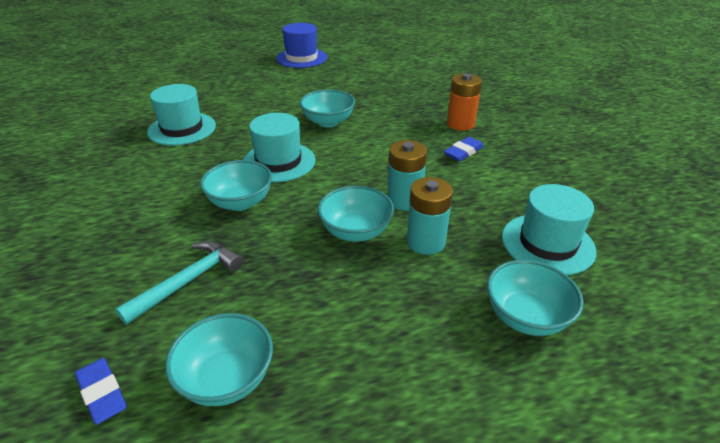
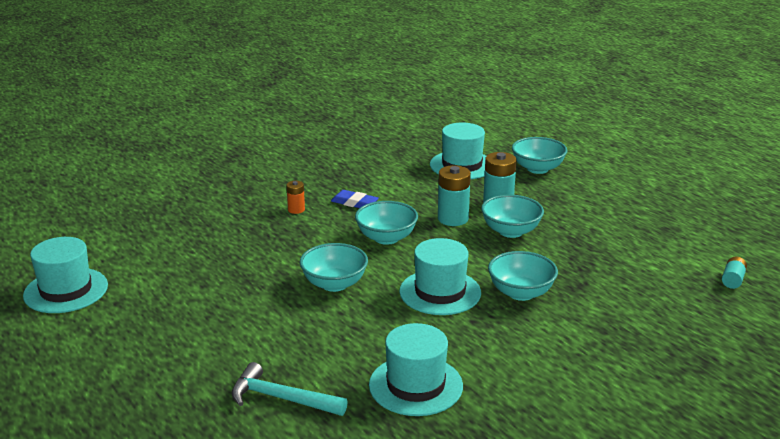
camera: 110 degrees left, 10 degrees down
blue eraser [75,358,127,425] -> turquoise battery [722,257,747,289]
turquoise hammer [115,241,243,325] -> turquoise hammer moved to [231,362,348,416]
turquoise bowl [165,313,273,406] -> turquoise bowl moved to [355,201,418,245]
blue hat [276,23,327,68] -> none
orange battery [447,73,482,131] -> orange battery [287,181,305,214], size x0.56
none -> turquoise hat [23,237,108,313]

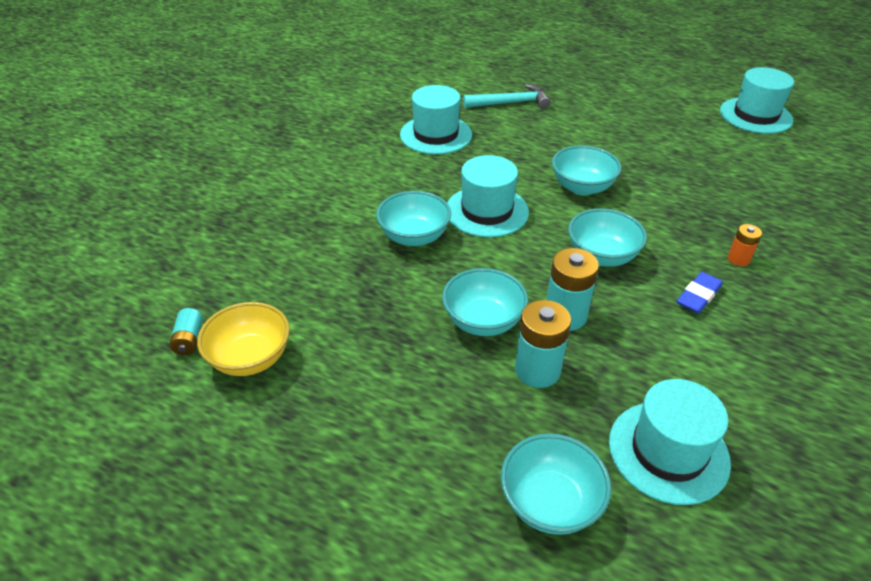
camera: 150 degrees right, 15 degrees up
blue eraser [331,190,379,208] -> blue eraser turned 45 degrees counterclockwise [677,272,723,314]
none -> yellow bowl [197,302,290,376]

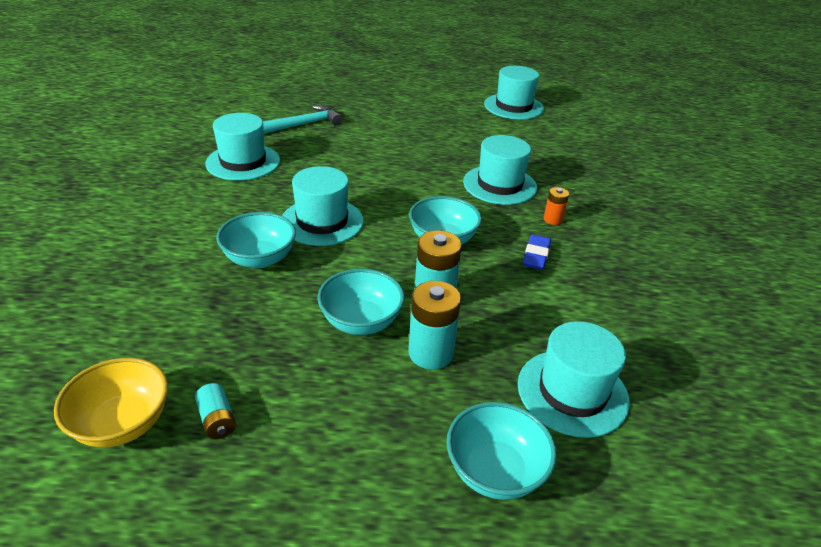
camera: 25 degrees left, 5 degrees down
turquoise battery [169,308,203,355] -> turquoise battery moved to [195,383,236,439]
turquoise bowl [552,145,621,195] -> none
none -> turquoise hat [463,135,537,205]

